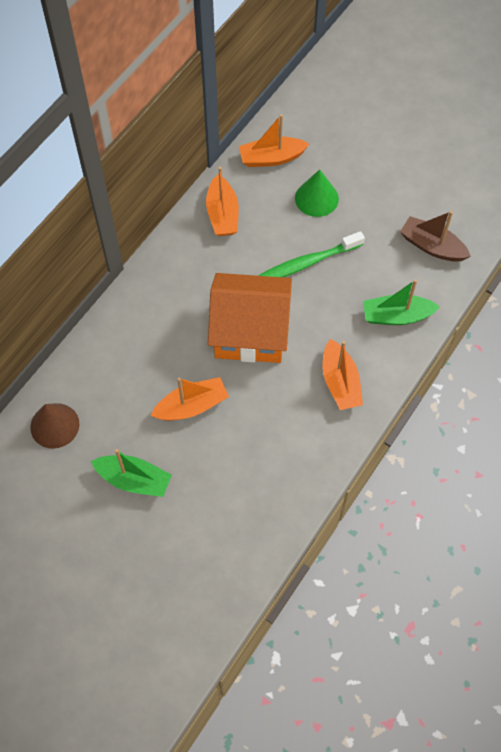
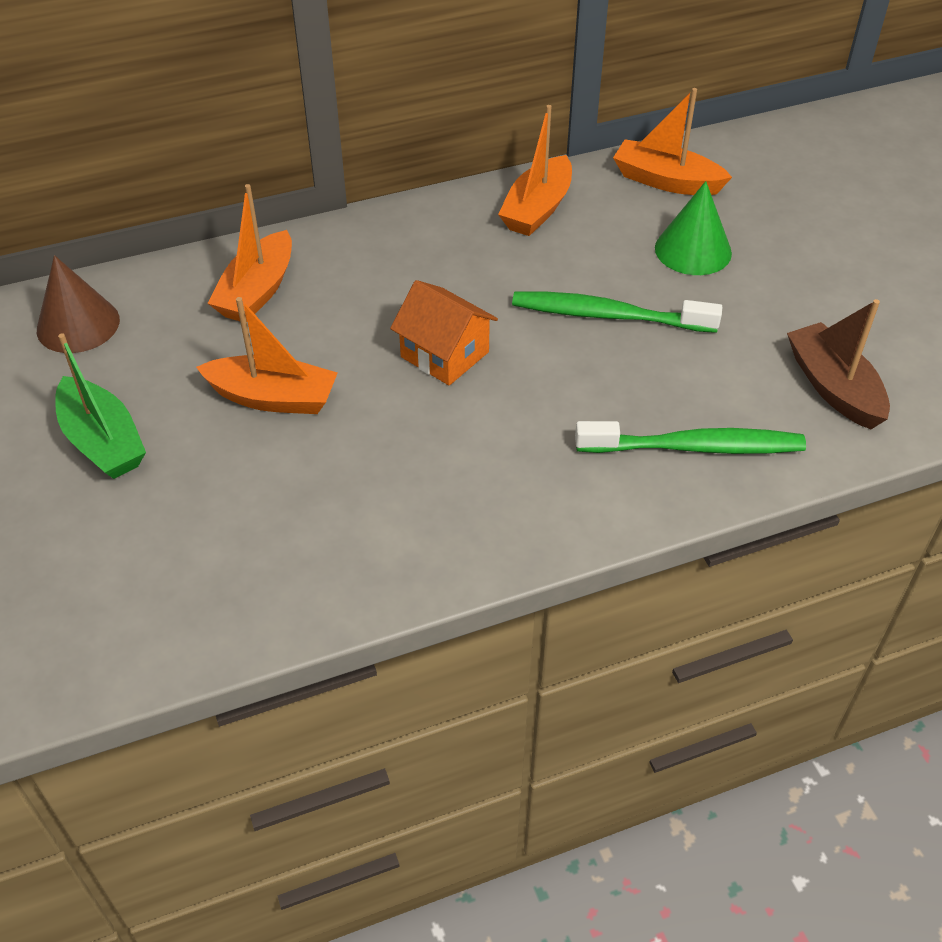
camera: 35 degrees right, 15 degrees down
orange house [208,273,292,363] -> orange house [390,280,498,386], size x0.54
orange boat [323,339,363,410] -> orange boat moved to [207,184,292,321]
green boat [363,279,440,325] -> green toothbrush [575,421,806,454]

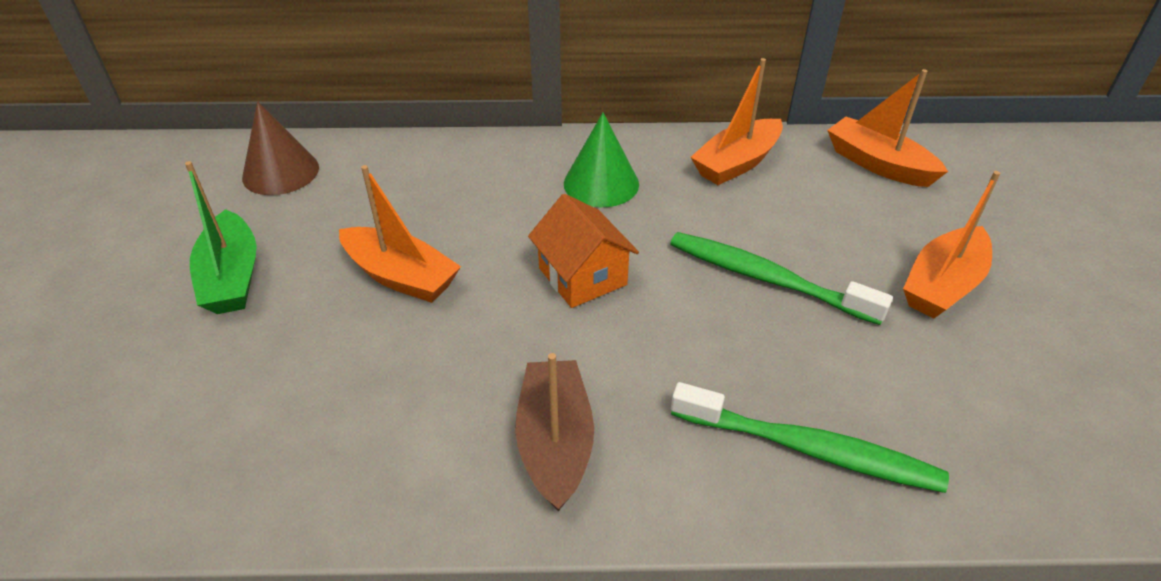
camera: 20 degrees right, 5 degrees down
orange boat [207,184,292,321] -> orange boat moved to [903,171,1000,318]
green cone [655,181,732,275] -> green cone moved to [564,113,639,207]
brown boat [787,299,890,429] -> brown boat moved to [515,353,594,512]

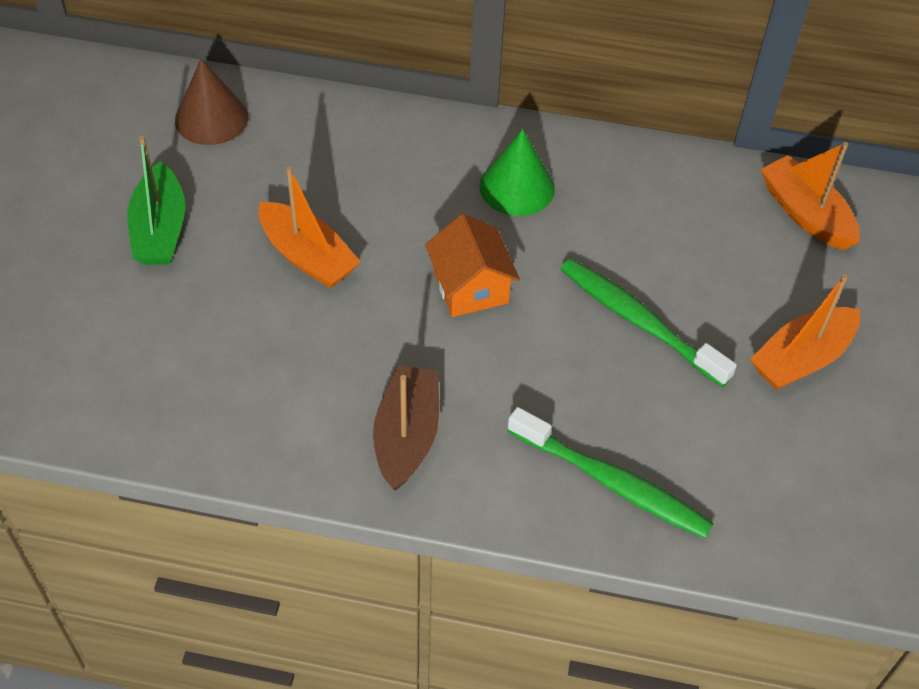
camera: 10 degrees right, 10 degrees up
orange boat [690,58,783,185] -> none

